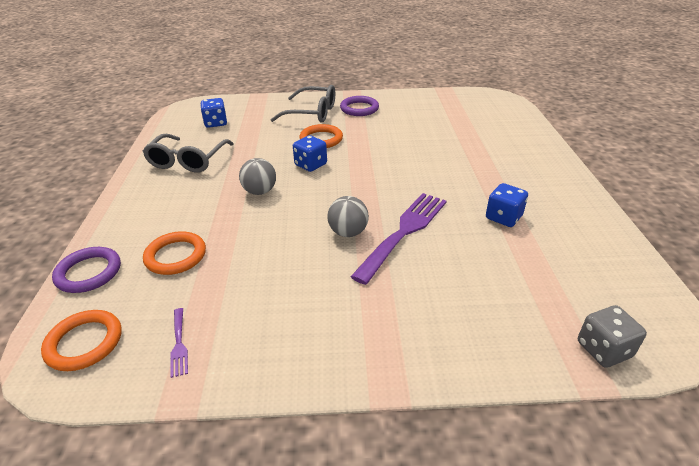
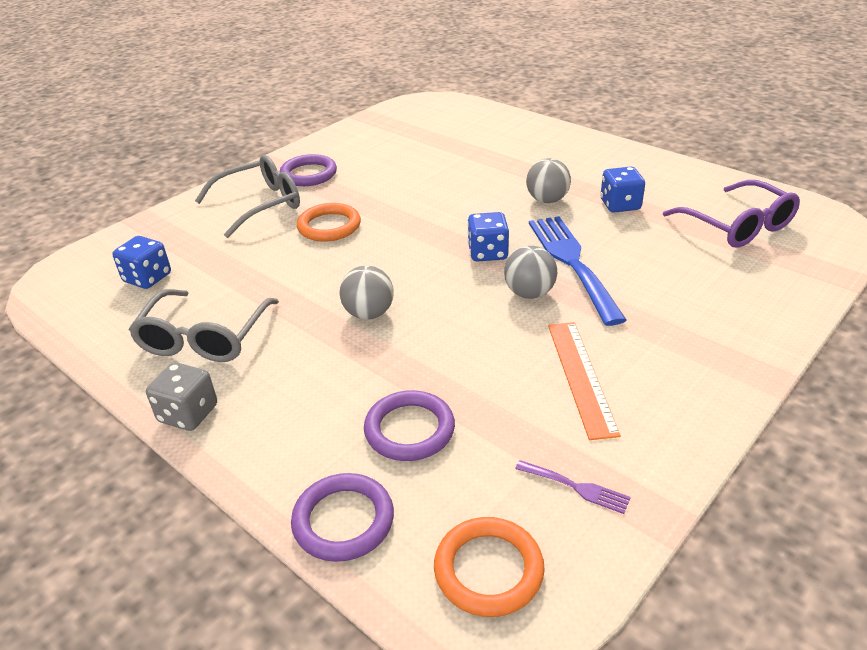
camera: 45 degrees left, 0 degrees up
grey glasses [142,134,233,172] -> grey glasses turned 45 degrees clockwise [129,289,279,362]
orange ring [143,231,206,275] -> purple ring [364,390,455,461]
blue dice [293,135,327,172] -> blue dice moved to [467,212,509,262]
purple fork [351,193,447,285] -> blue fork [529,216,627,326]
grey dice [578,305,647,368] -> grey dice moved to [146,362,217,431]
none -> grey ball [526,158,571,203]
none -> orange ruler [548,322,621,440]
none -> purple glasses [663,180,800,248]

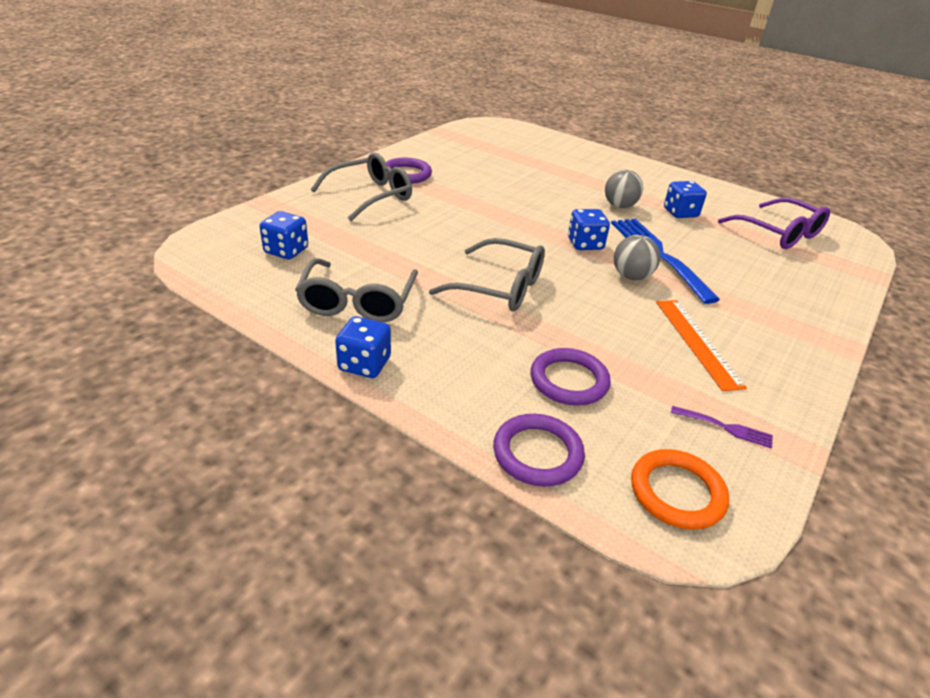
camera: 10 degrees left, 0 degrees up
grey dice [146,362,217,431] -> blue dice [335,316,391,378]
orange ring [297,203,361,242] -> none
grey ball [340,266,394,320] -> grey glasses [429,238,545,312]

